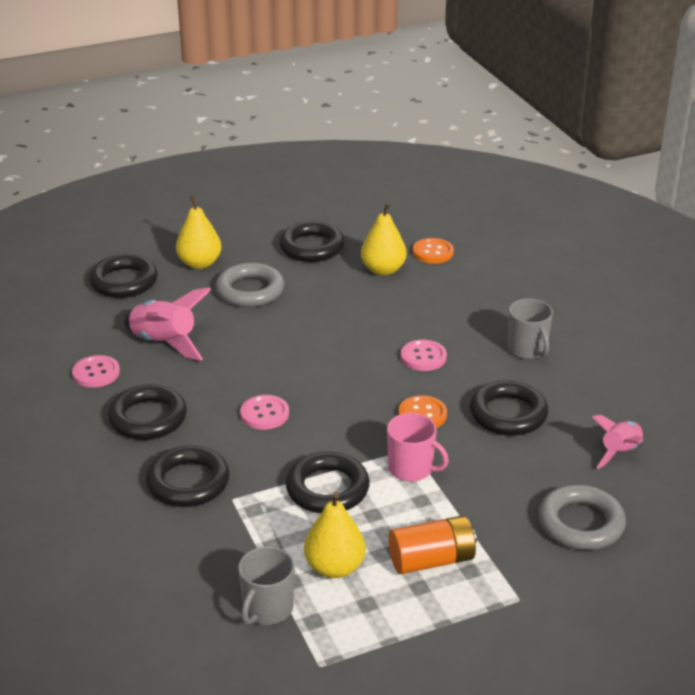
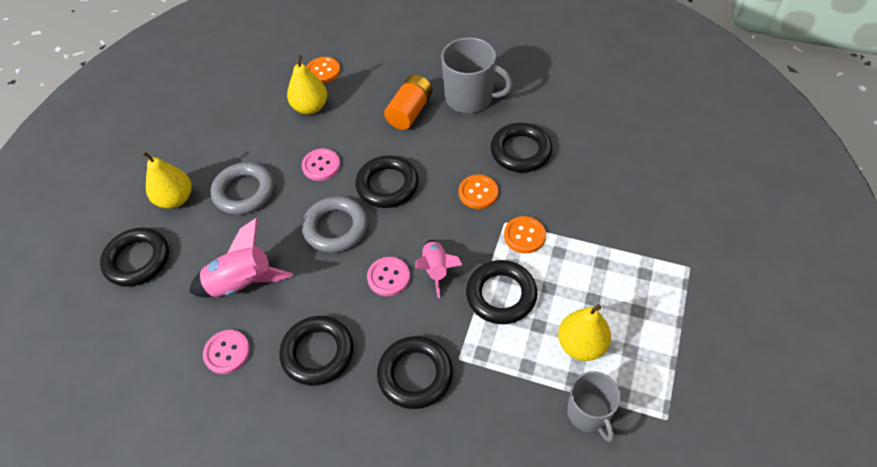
camera: 45 degrees left, 20 degrees up
black ring [279,221,344,262] -> black ring moved to [355,155,419,208]
pink mug [387,413,449,482] -> orange button [504,216,546,253]
orange battery [388,515,477,574] -> orange battery moved to [384,74,433,130]
pink button [401,340,447,371] -> pink button moved to [302,149,340,181]
grey mug [508,299,553,359] -> grey mug [441,37,513,113], size x1.51
grey ring [538,485,626,550] -> grey ring moved to [302,196,368,253]
pink rocket [593,415,643,469] -> pink rocket moved to [415,240,463,298]

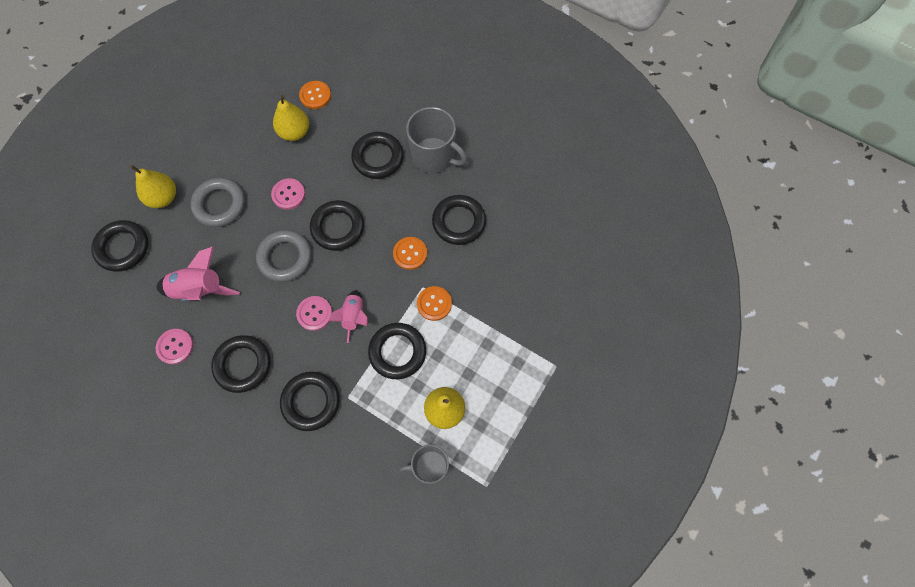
camera: 10 degrees right, 15 degrees up
orange battery [384,74,433,130] -> black ring [351,132,404,179]
grey mug [567,371,621,442] -> grey mug turned 90 degrees clockwise [399,444,449,484]

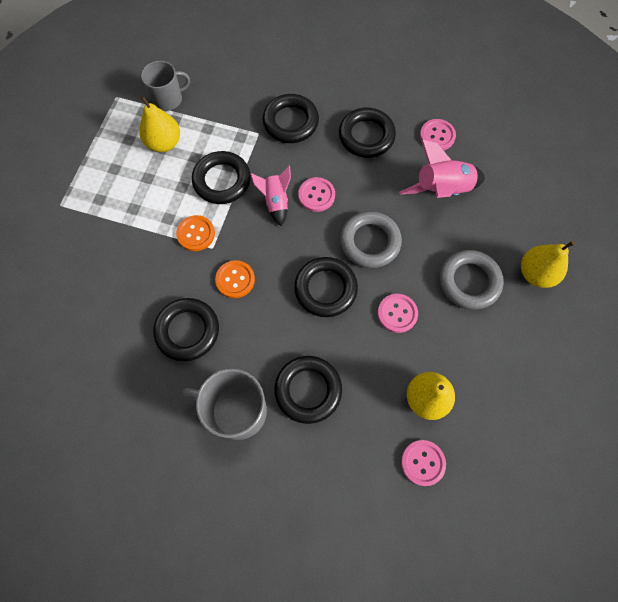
camera: 165 degrees right, 0 degrees up
black ring [91,220,148,272] -> none
orange button [299,81,331,109] -> pink button [401,440,446,486]

